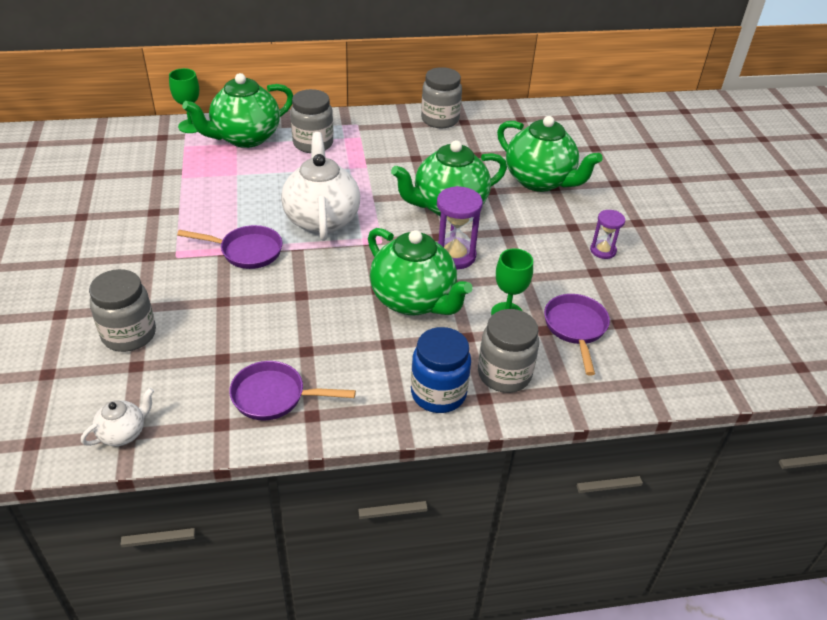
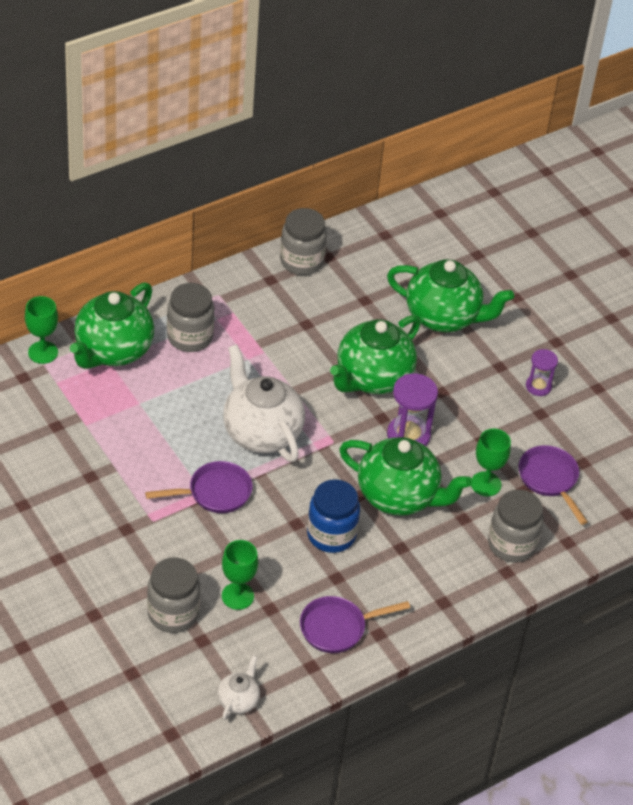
camera: 25 degrees left, 5 degrees up
blue jar [411,327,471,413] -> blue jar moved to [307,479,360,553]
none -> green goblet [222,540,258,610]

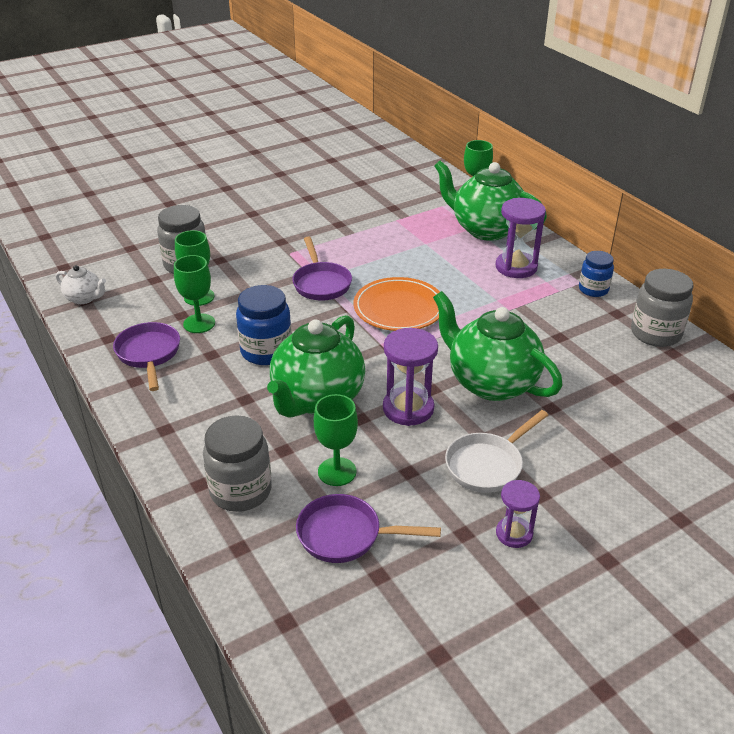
camera: 95 degrees right, 10 degrees down
grey jar [167,283,214,352] -> purple hourglass [495,198,546,278]
white teapot [223,344,305,462] -> orange plate [354,277,440,331]
green teapot [387,259,514,332] -> none
purple pan [519,445,588,525] -> purple pan turned 150 degrees counterclockwise [296,494,441,563]
none -> green goblet [174,255,215,333]
none -> white pan [445,410,548,493]
none -> blue jar [579,251,614,297]

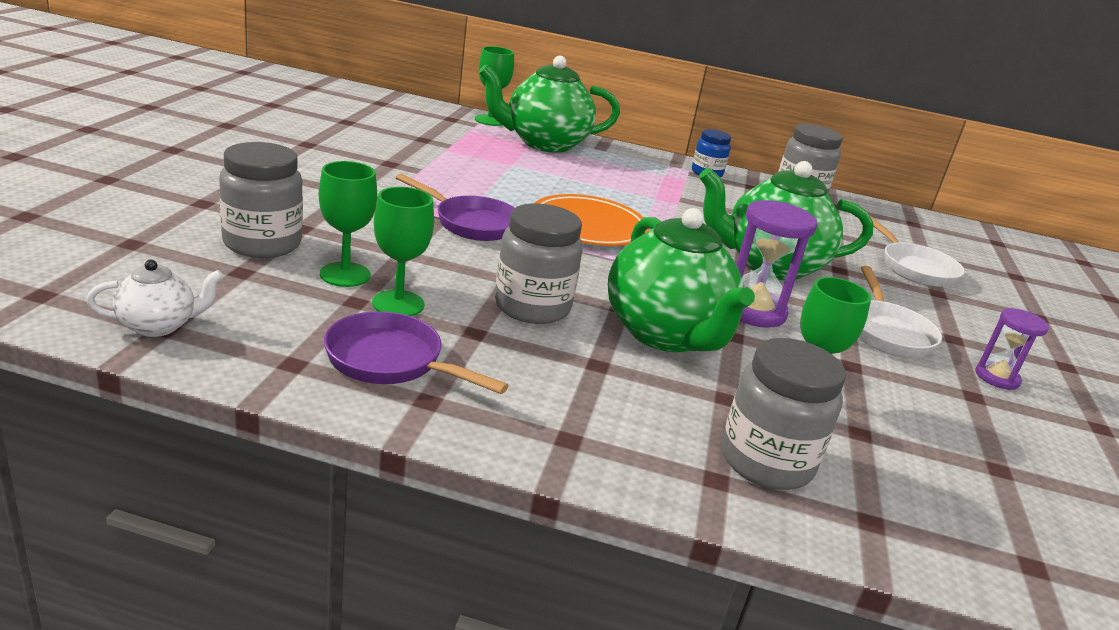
camera: 50 degrees left, 10 degrees down
blue jar [236,285,292,365] -> grey jar [495,203,583,324]
purple pan [296,494,441,563] -> none
purple hourglass [495,198,546,278] -> none
none -> white pan [869,215,965,287]

